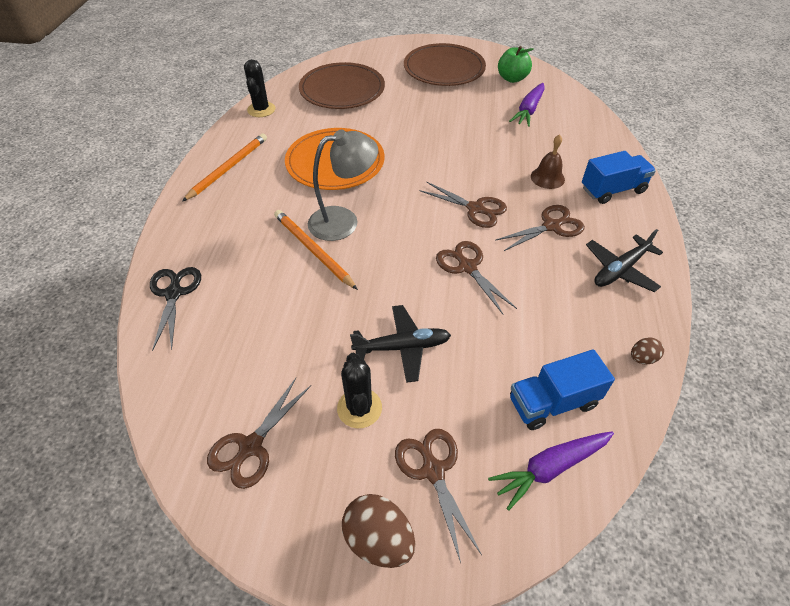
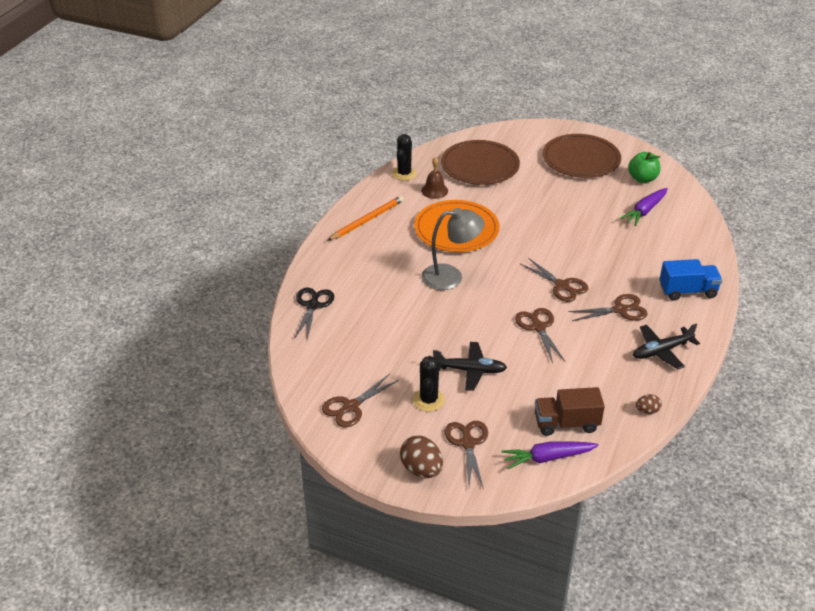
camera: 15 degrees right, 10 degrees down
orange pencil [274,210,358,290] -> none
blue truck [510,349,615,430] -> brown truck [535,387,605,436]
brown bell [531,134,565,189] -> brown bell moved to [421,157,448,199]

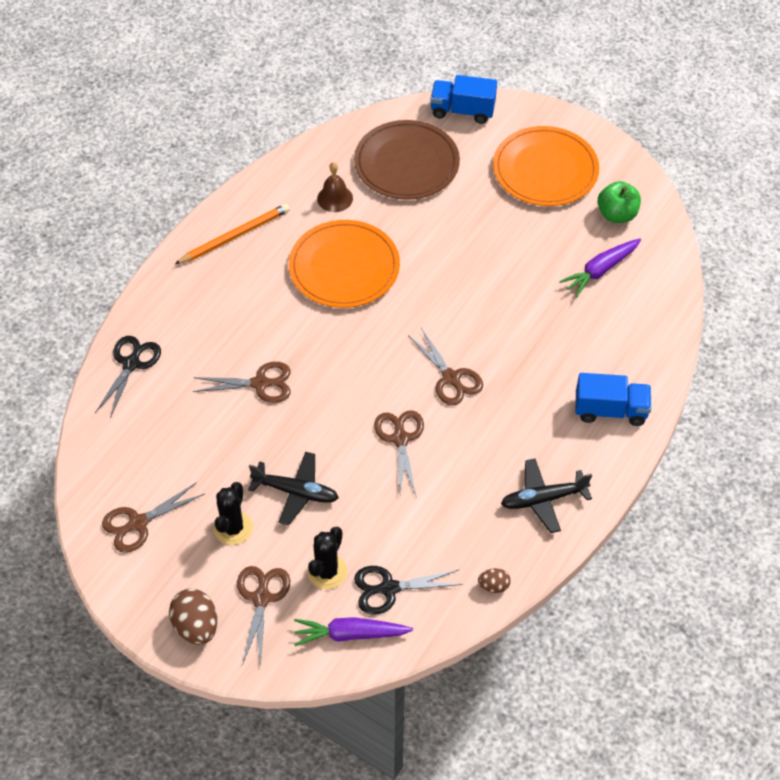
camera: 10 degrees right, 15 degrees up
black cactus [392,134,417,181] -> black cactus moved to [307,527,347,589]
grey lamp [421,208,485,290] -> none
brown truck [535,387,605,436] -> black scissors [354,566,463,615]
brown plate [543,134,621,178] -> orange plate [493,126,599,206]
brown scissors [568,294,648,321] -> brown scissors moved to [193,362,291,403]
none -> blue truck [430,75,497,124]

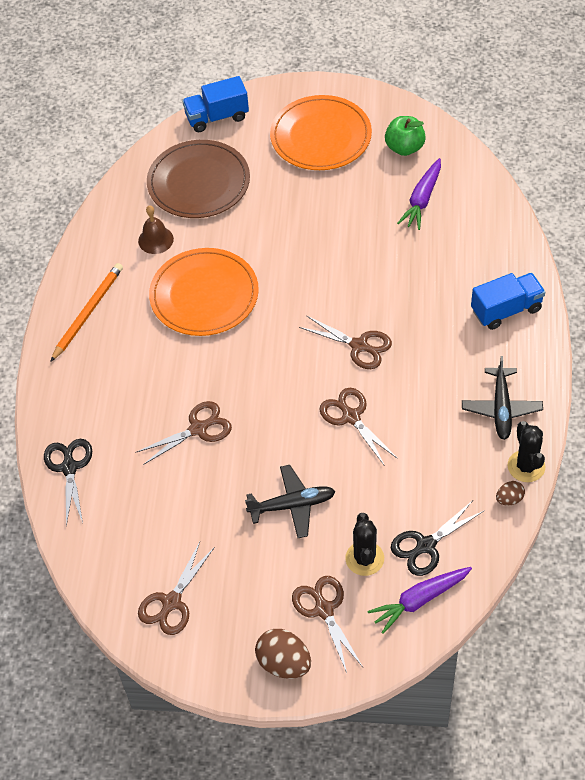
camera: 25 degrees left, 0 degrees up
black cactus [213,482,253,545] -> black cactus moved to [508,421,545,482]
black plane [501,459,592,533] -> black plane turned 45 degrees counterclockwise [462,356,543,440]

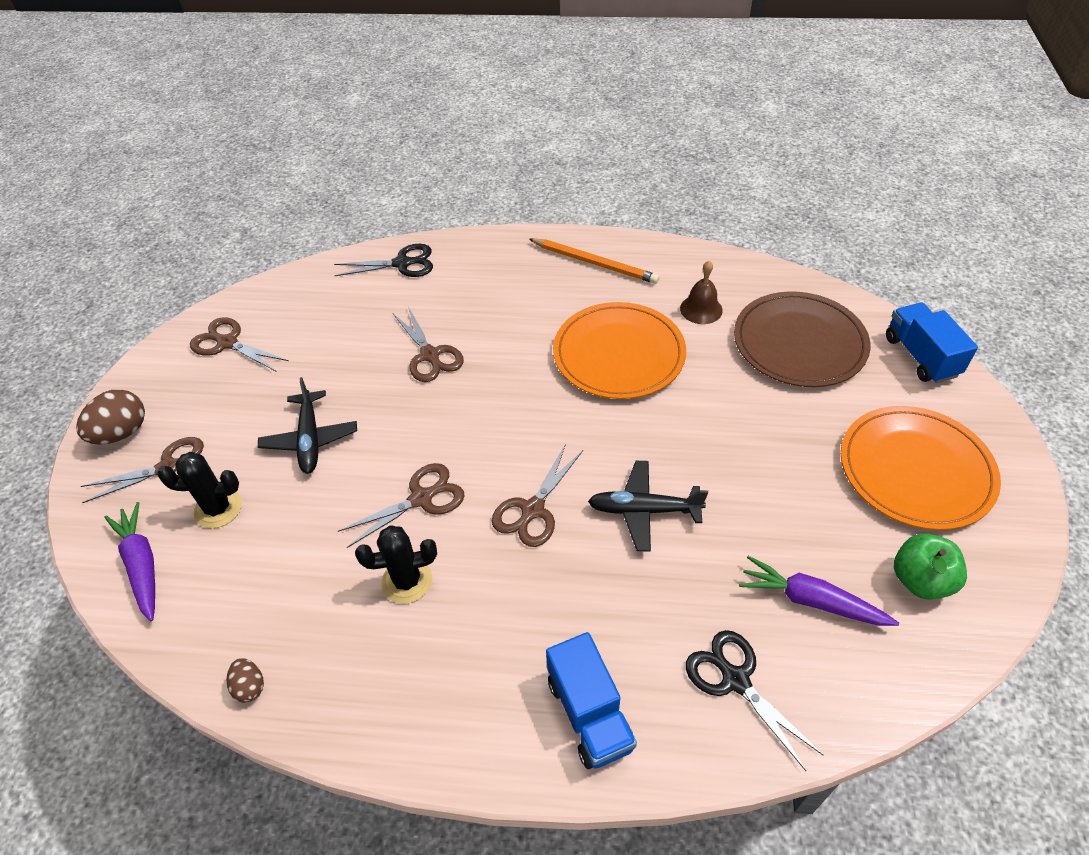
camera: 90 degrees right, 5 degrees down
black scissors [391,500,485,576] -> black scissors moved to [686,630,824,771]
black plane [462,356,543,440] -> black plane moved to [588,461,708,552]
black cactus [508,421,545,482] -> black cactus moved to [355,525,437,604]

